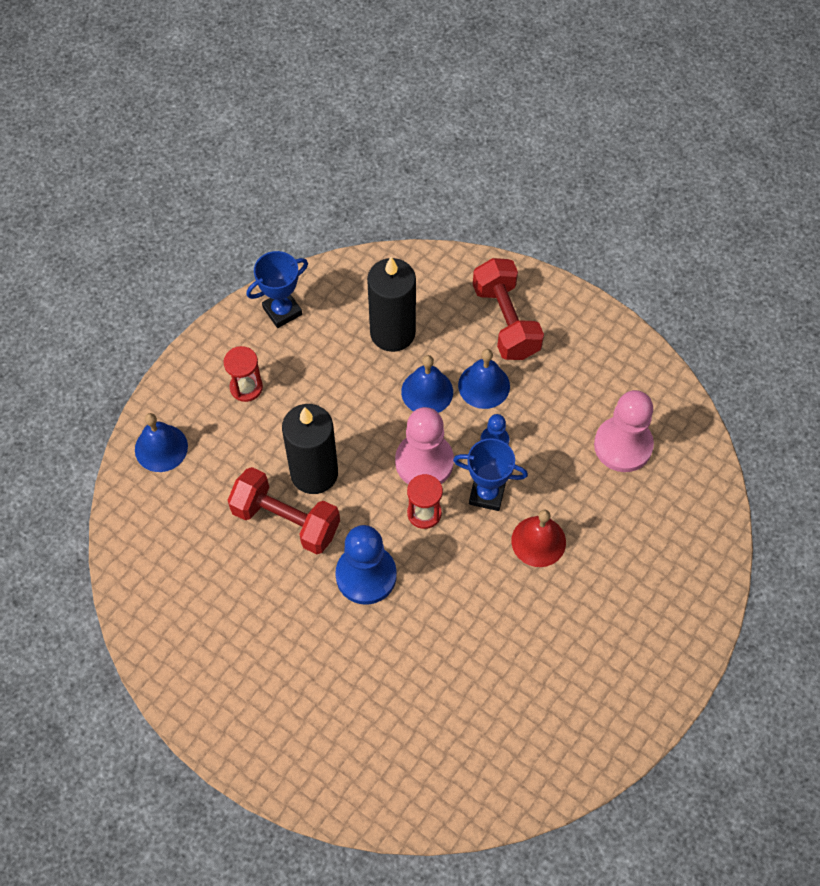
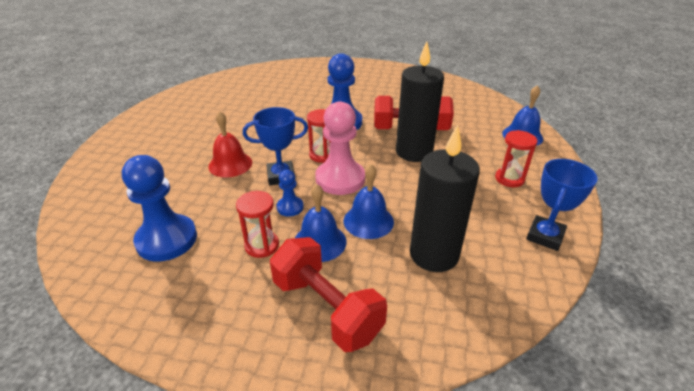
camera: 155 degrees right, 25 degrees down
pink pawn [594,390,654,472] -> blue pawn [122,155,197,262]
none -> red hourglass [236,191,279,258]

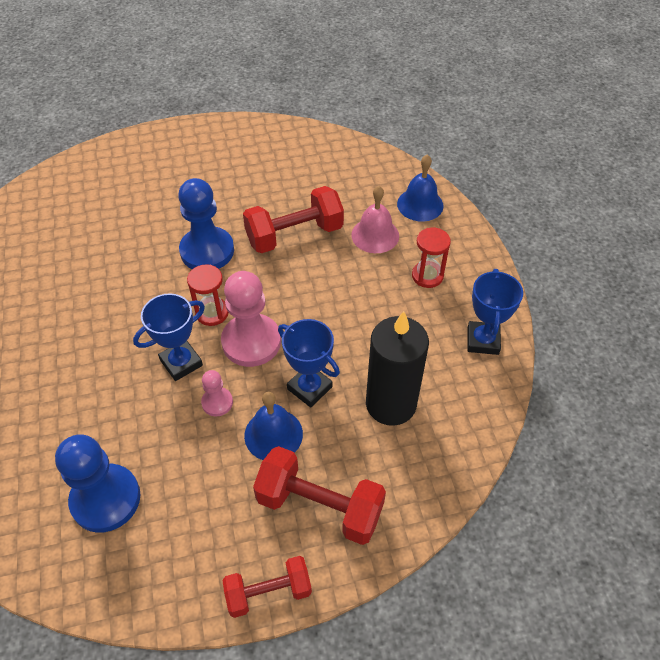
camera: 25 degrees left, 15 degrees up
red bell [208,111,252,178] -> none
red hourglass [236,191,279,258] -> none
blue pawn [277,170,304,217] -> pink pawn [201,370,233,417]
blue bell [343,164,394,239] -> blue trophy [278,319,340,408]
black candle [396,41,444,162] -> none
none -> red dumbbell [222,556,312,618]
none -> pink bell [351,186,399,253]

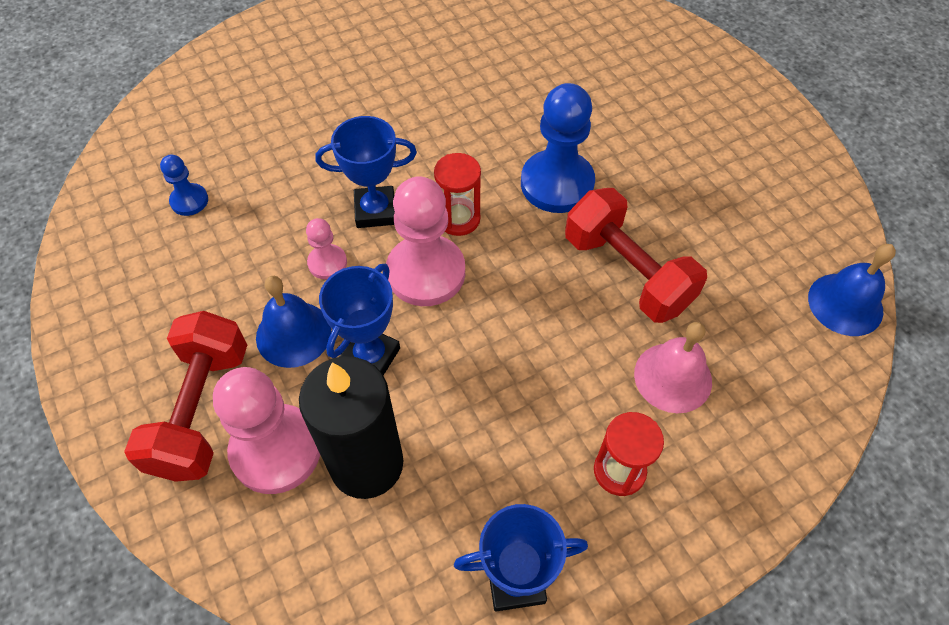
camera: 75 degrees right, 5 degrees up
blue pawn [55,434,140,533] -> blue pawn [160,155,208,216], size x0.50
blue trophy [133,293,205,381] -> blue trophy turned 45 degrees counterclockwise [315,116,417,228]
red dumbbell [222,556,312,618] -> none
blue bell [397,154,444,222] -> blue bell moved to [808,244,896,336]
none -> pink pawn [213,367,320,494]

